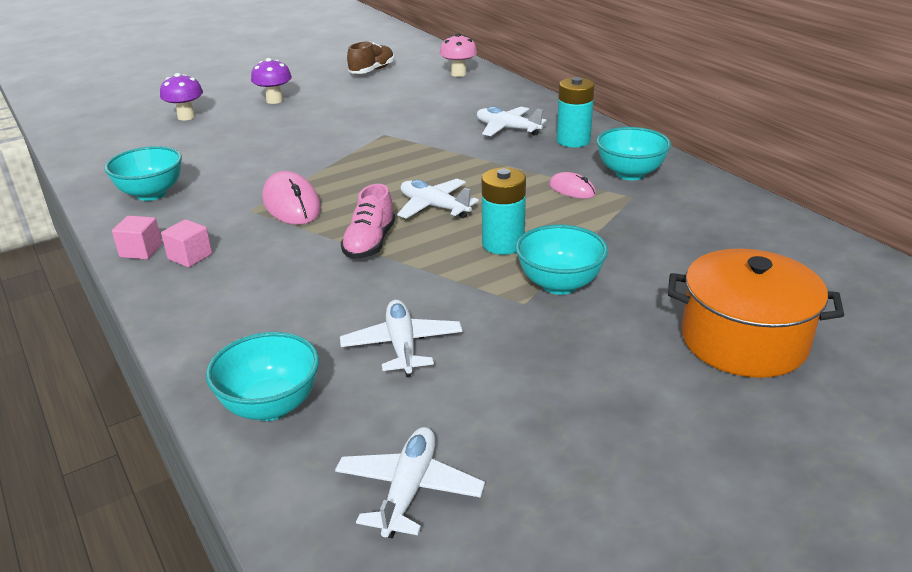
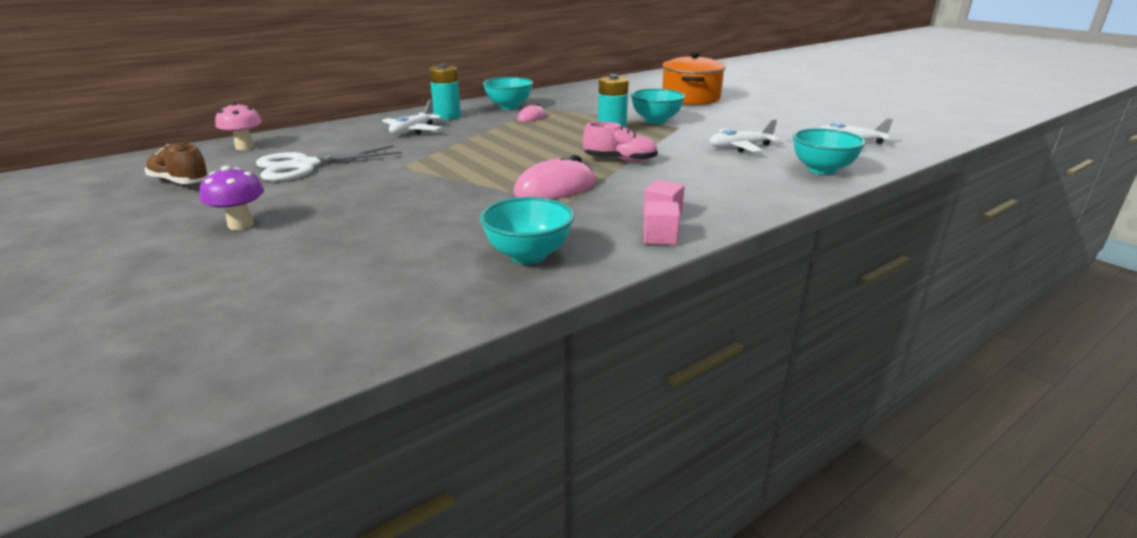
camera: 95 degrees left, 5 degrees down
purple mushroom [160,73,203,120] -> none
white plane [397,179,479,219] -> none
none -> white scissors [256,145,402,181]

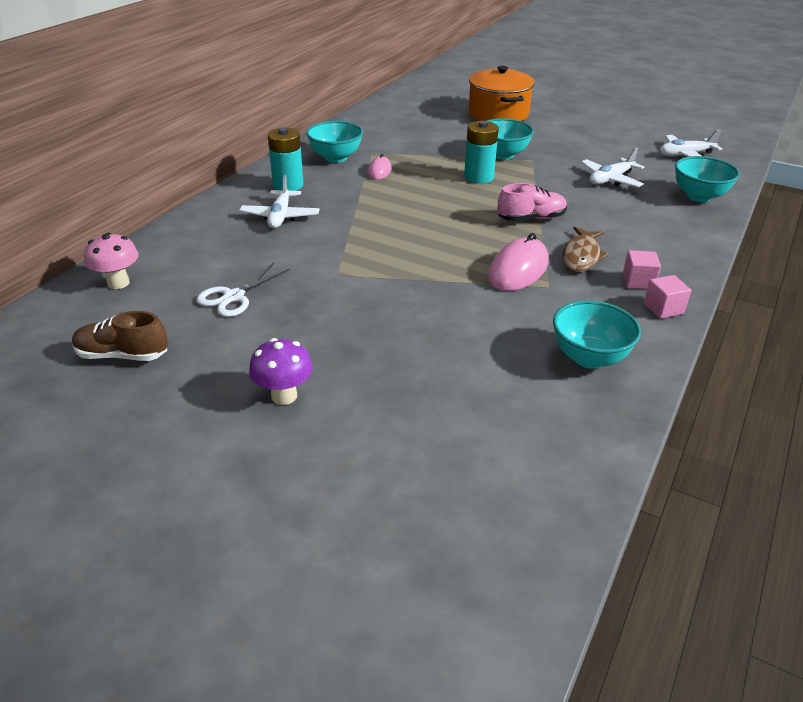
camera: 25 degrees left, 10 degrees up
white scissors [256,145,402,181] -> white scissors [196,263,290,317], size x0.64
none -> brown fish [562,227,609,272]

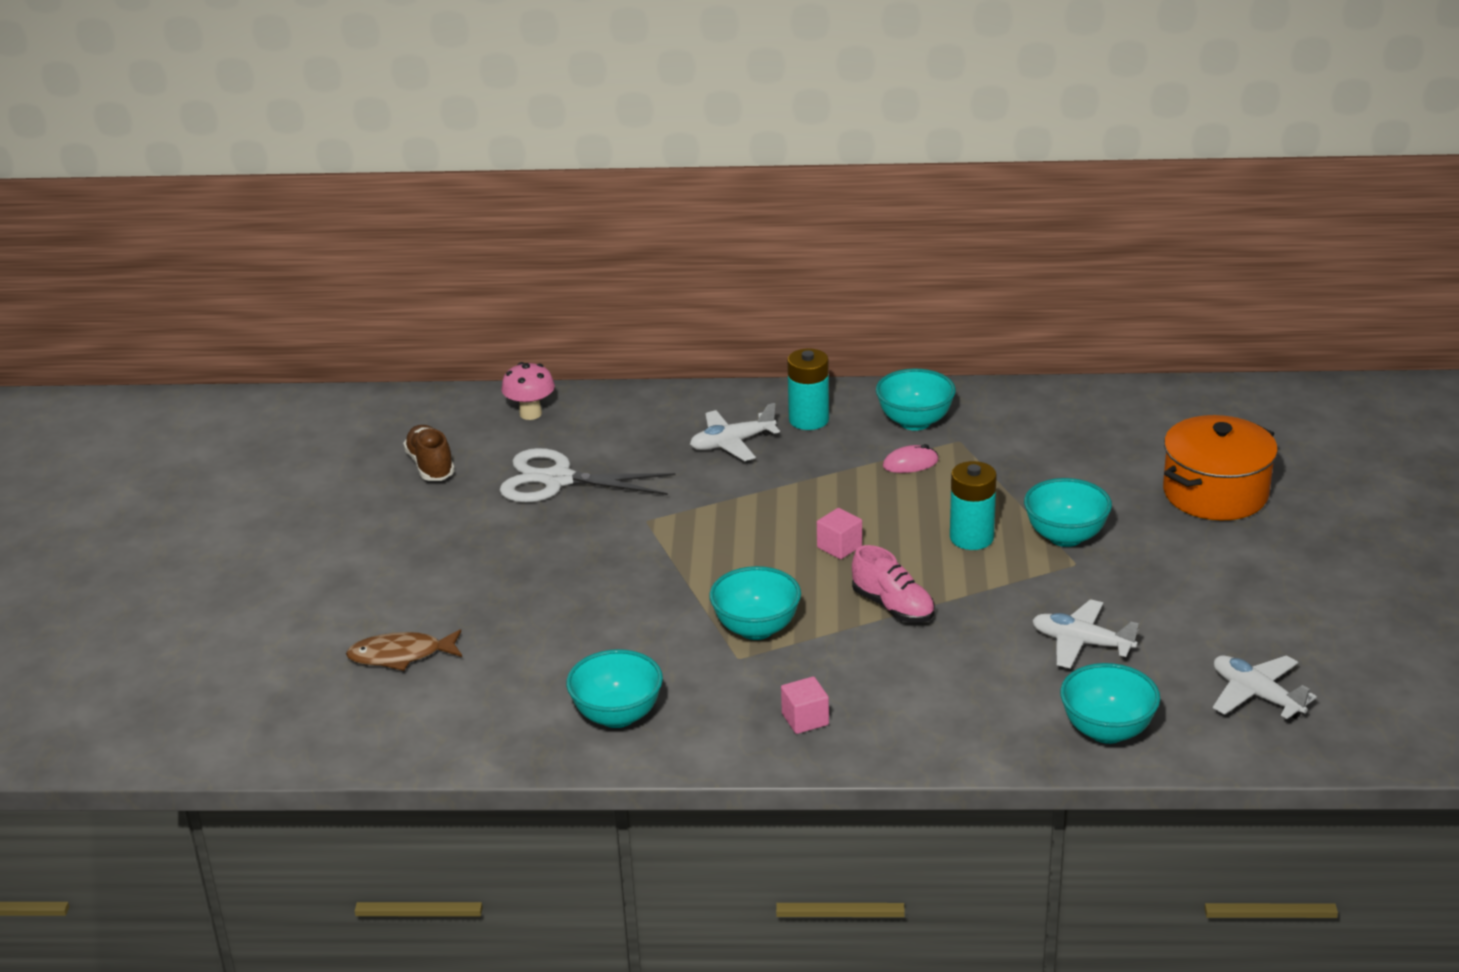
camera: 65 degrees right, 5 degrees down
white scissors [196,263,290,317] -> white scissors [500,448,675,503], size x1.55
purple mushroom [249,338,313,405] -> none
pink mouse [488,233,548,291] -> turquoise bowl [709,566,801,640]
brown fish [562,227,609,272] -> brown fish moved to [346,629,462,671]
pink cube [644,275,691,319] -> pink cube moved to [817,508,862,559]

